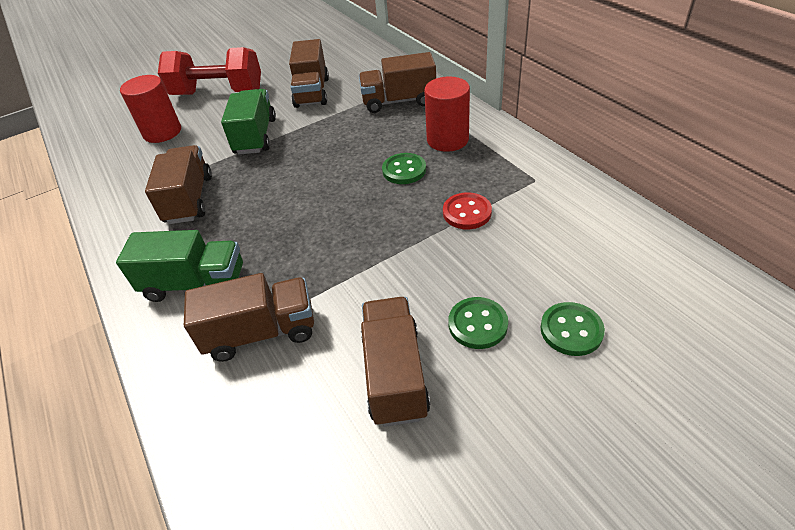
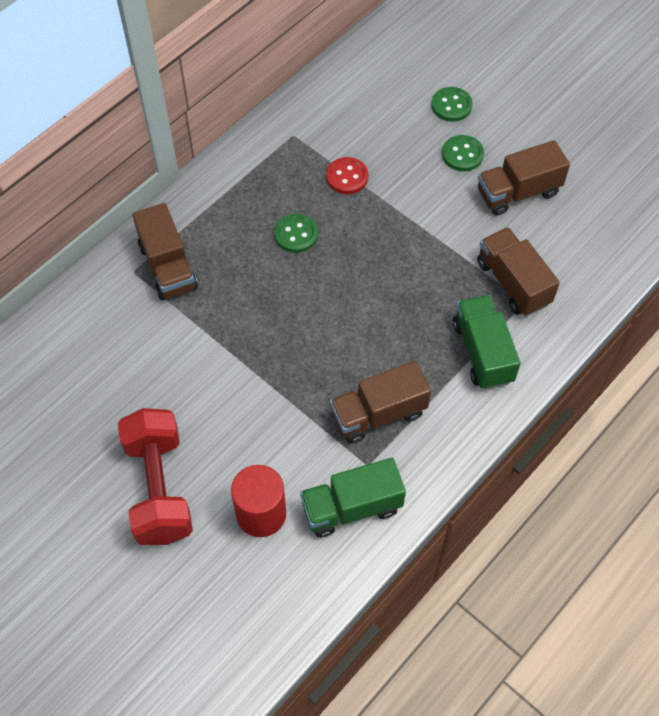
camera: 110 degrees left, 15 degrees up
green truck [221,89,276,155] -> green truck moved to [300,458,406,538]
brown truck [289,39,329,108] -> none
red cylinder [424,76,470,152] -> none

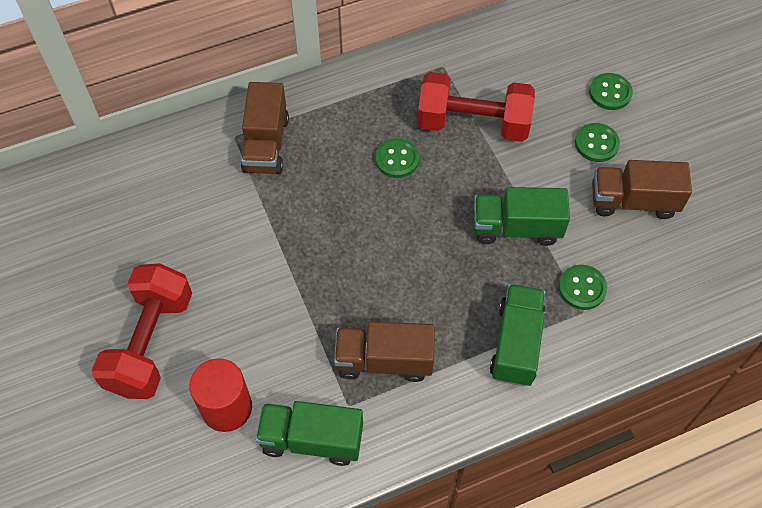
camera: 25 degrees right, 0 degrees up
red button [326,157,369,194] -> red dumbbell [417,72,535,142]
brown truck [477,227,560,316] -> green button [559,265,607,310]
none -> green truck [474,187,570,246]

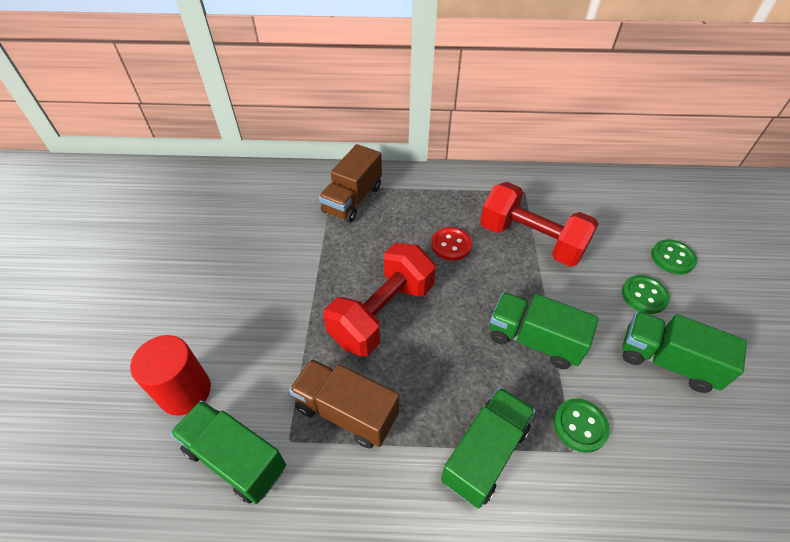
camera: 25 degrees right, 10 degrees down
red dumbbell [92,263,192,399] -> red dumbbell moved to [323,243,436,357]
green button [375,138,419,178] -> red button [431,227,472,261]
brown truck [592,160,692,219] -> green truck [622,311,747,393]

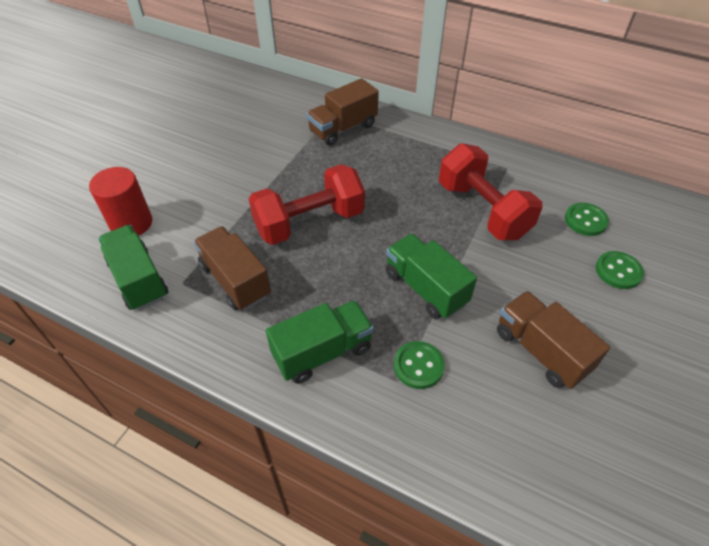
camera: 25 degrees right, 0 degrees up
red button [431,227,472,261] -> none
green button [622,275,670,314] -> green button moved to [565,203,609,236]
green truck [622,311,747,393] -> brown truck [497,291,610,389]

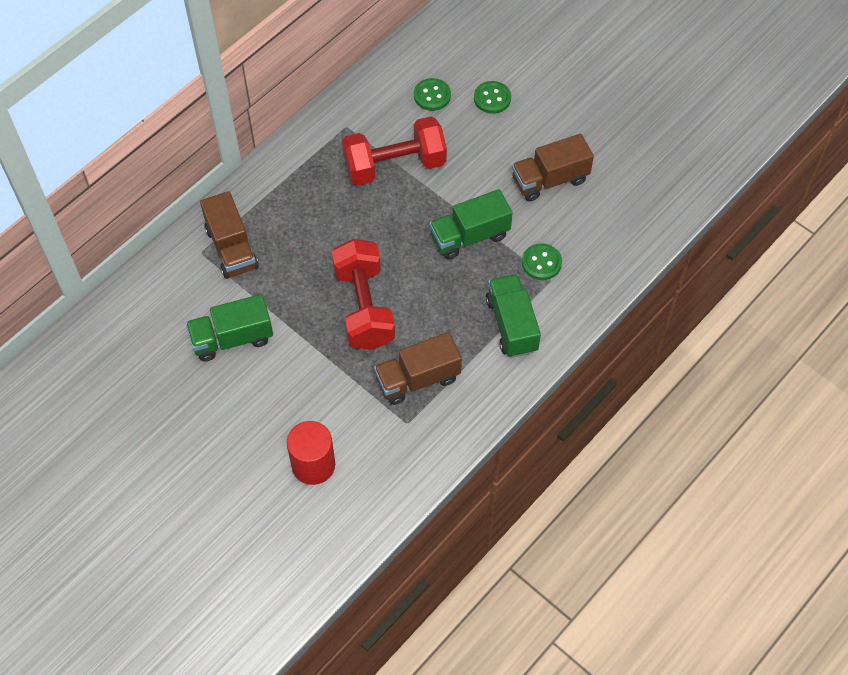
camera: 75 degrees left, 10 degrees up
green truck [98,225,168,311] -> green truck moved to [186,294,273,362]

